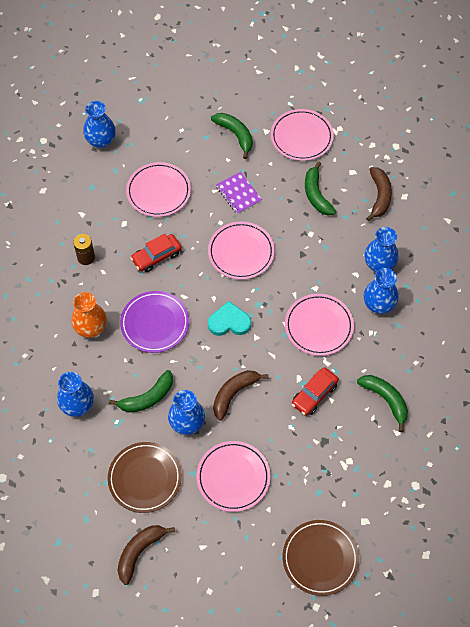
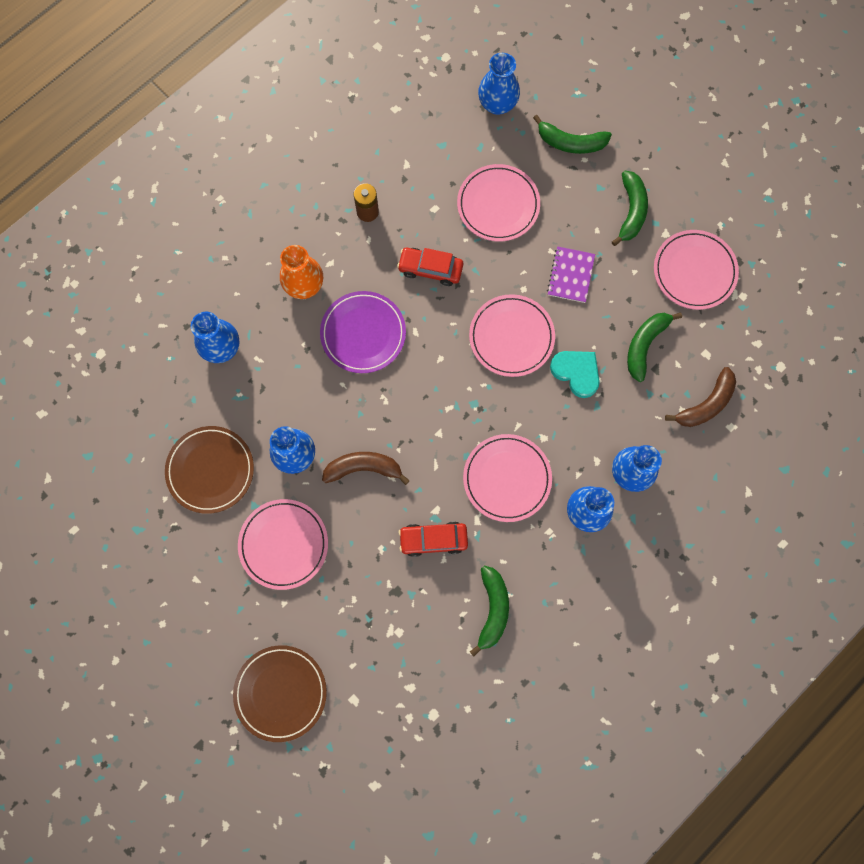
camera: 45 degrees right, 15 degrees up
green banana [109,370,173,413] -> green banana moved to [533,115,612,154]
brown banana [118,525,175,585] -> none
turquoise heart [208,301,251,336] -> turquoise heart moved to [550,351,600,398]

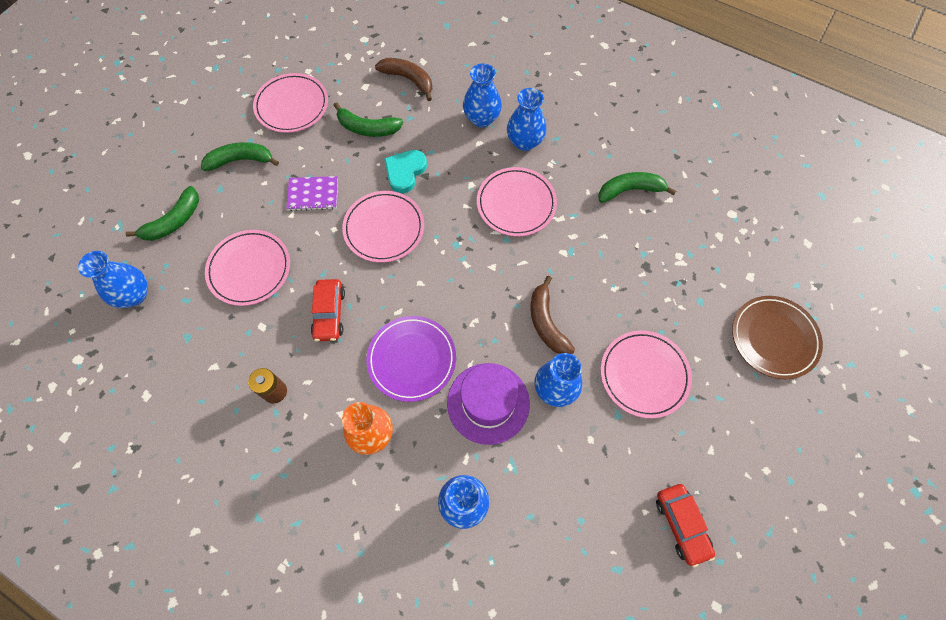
camera: 105 degrees left, 10 degrees down
brown plate [165,426,254,514] -> none
red car [399,522,468,557] -> red car moved to [656,484,715,568]
green banana [533,115,612,154] -> green banana turned 45 degrees clockwise [126,186,199,241]
none -> purple hat [447,363,530,445]

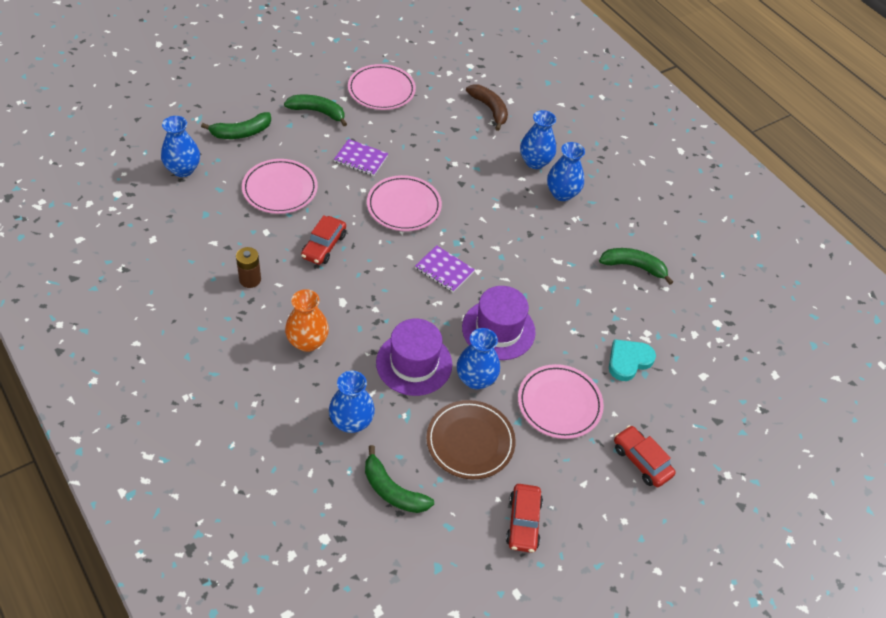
camera: 20 degrees right, 15 degrees down
green banana [334,102,403,137] -> green banana moved to [365,445,434,513]
purple plate [366,316,456,402] -> none
turquoise heart [384,150,427,193] -> turquoise heart moved to [609,339,656,381]
pink plate [477,167,557,236] -> none
brown banana [531,276,575,354] -> purple hat [462,286,536,360]
brown plate [732,296,823,379] -> brown plate moved to [427,400,516,479]
none -> purple notebook [415,245,475,292]
none -> red car [614,425,676,487]

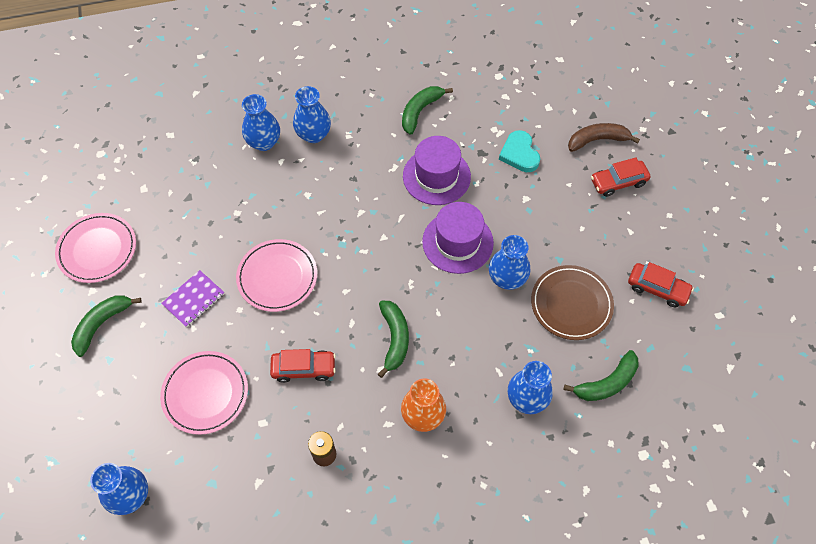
camera: 65 degrees left, 10 degrees up
green banana [201,112,271,139] -> green banana moved to [378,301,409,378]
red car [301,215,346,265] -> red car turned 45 degrees counterclockwise [270,349,336,383]
purple hat [376,319,452,396] -> purple hat moved to [403,136,471,205]
purple notebook [415,245,475,292] -> none
brown banana [466,85,508,131] -> brown banana moved to [568,123,640,152]
pink plate [518,364,604,439] -> none

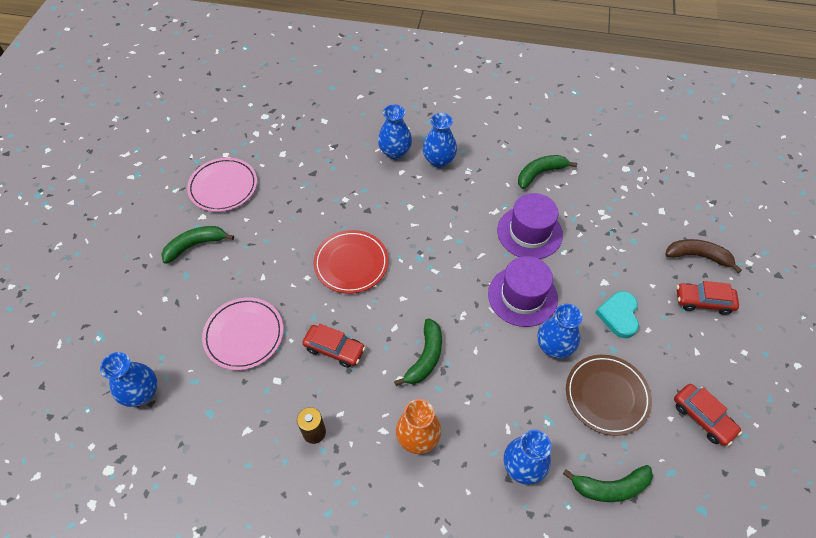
camera: 25 degrees right, 5 degrees down
purple notebook [161,270,224,327] -> none
pink plate [236,239,317,312] -> red plate [313,230,389,294]
turquoise heart [499,130,540,172] -> turquoise heart moved to [595,291,639,338]

